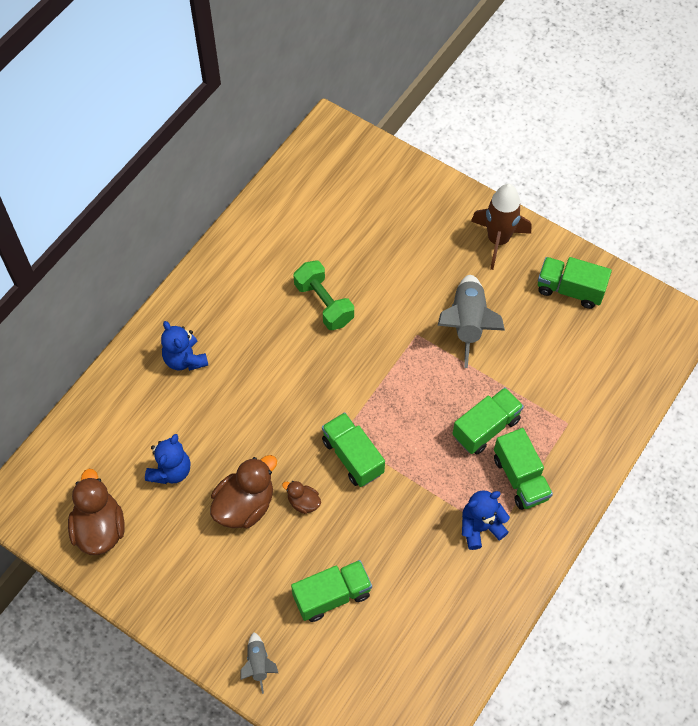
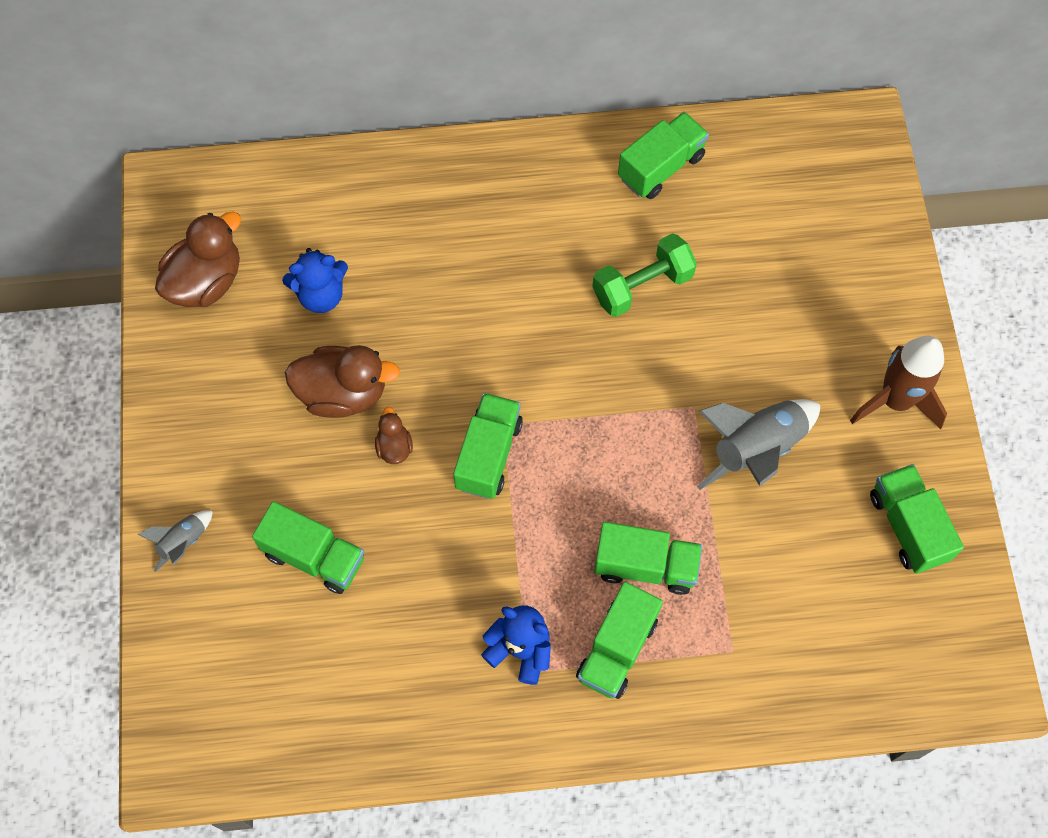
camera: 50 degrees right, 5 degrees up
blue teddy bear [161,321,209,371] -> none
green dumbbell [294,260,354,330] -> green dumbbell turned 45 degrees clockwise [592,233,697,317]
none -> green truck [618,112,709,199]

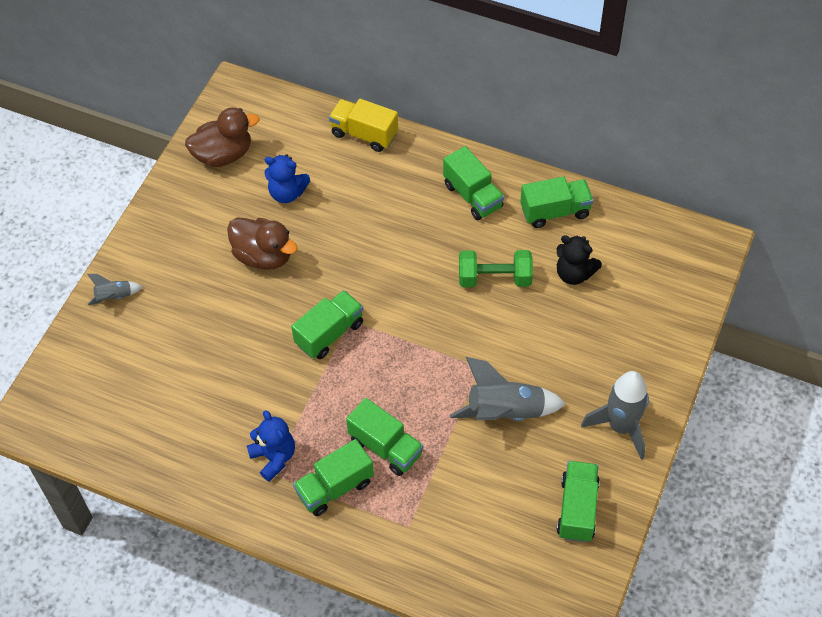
camera: 30 degrees right, 10 degrees down
green truck [252,501,364,594] -> green truck moved to [443,146,504,220]
brown duck [375,407,413,464] -> none
brown rocket [850,336,947,429] -> grey rocket [581,371,649,460]
none -> yellow truck [329,99,398,152]
none -> black teddy bear [557,235,602,285]

